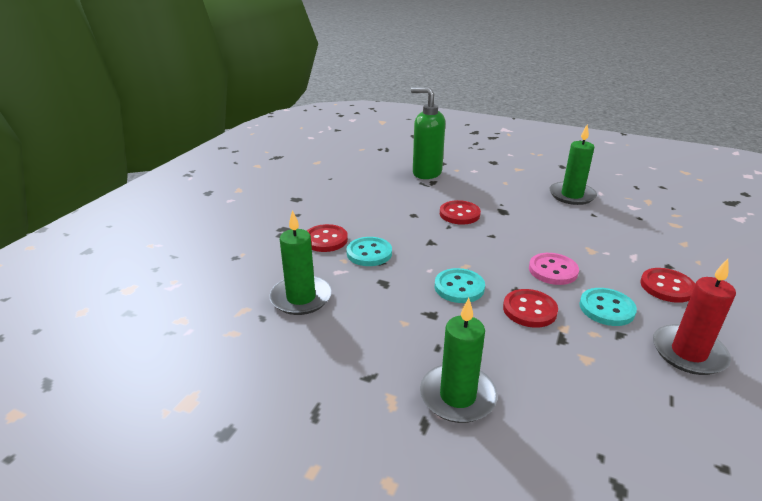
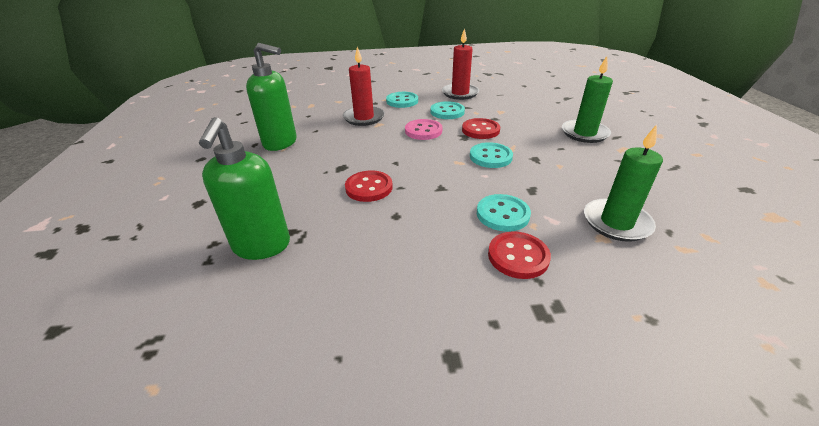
camera: 120 degrees left, 5 degrees up
green candle [549,125,597,205] -> green soap dispenser [246,43,297,151]
red button [641,268,695,303] -> turquoise button [386,92,418,108]
none -> red candle [343,47,385,126]

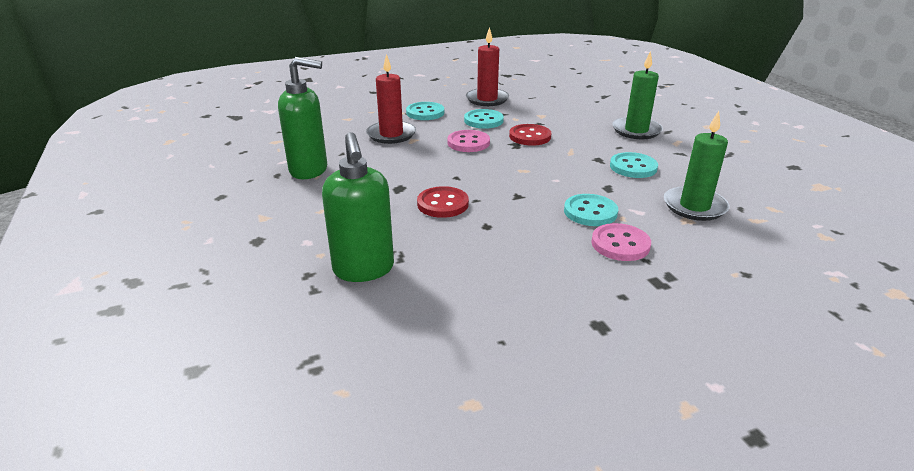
camera: 15 degrees left, 5 degrees down
turquoise button [470,142,513,168] -> turquoise button moved to [610,152,658,178]
red button [488,232,551,279] -> pink button [591,223,651,261]

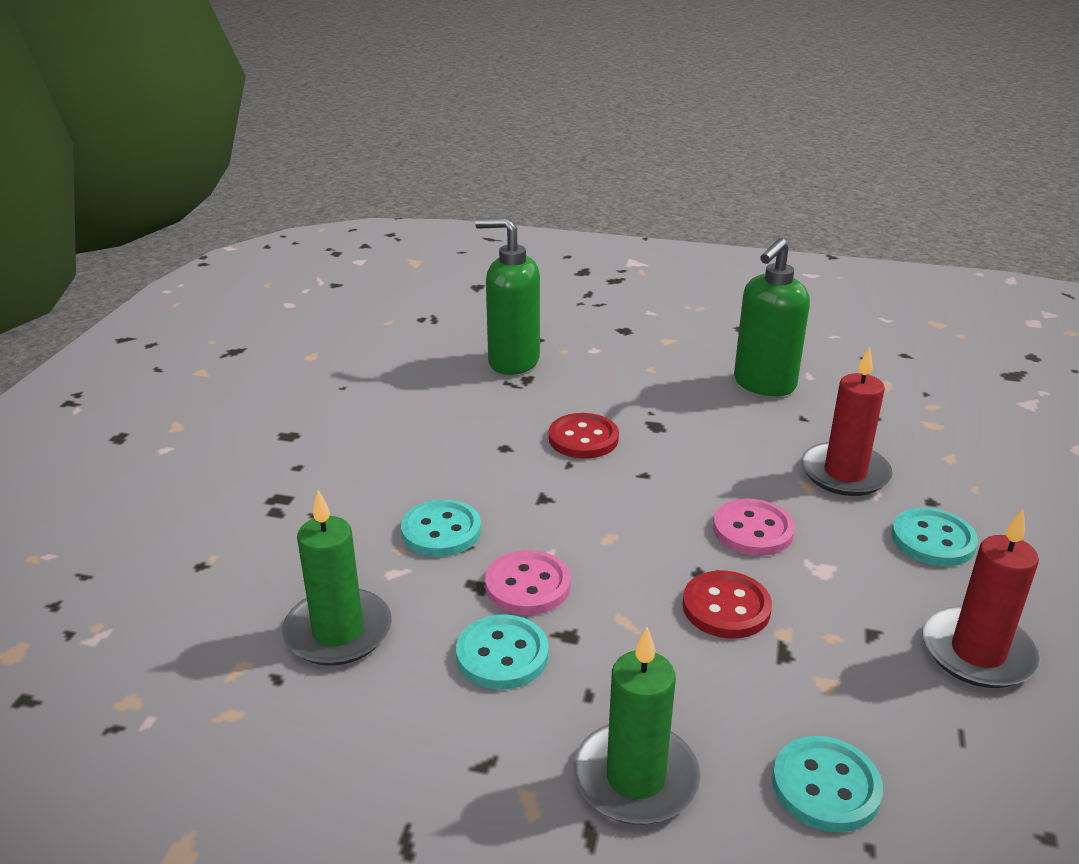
camera: 125 degrees right, 0 degrees up
turquoise button [464,109,504,129] -> turquoise button moved to [772,736,883,832]
pink button [591,223,651,261] -> pink button moved to [485,550,571,615]

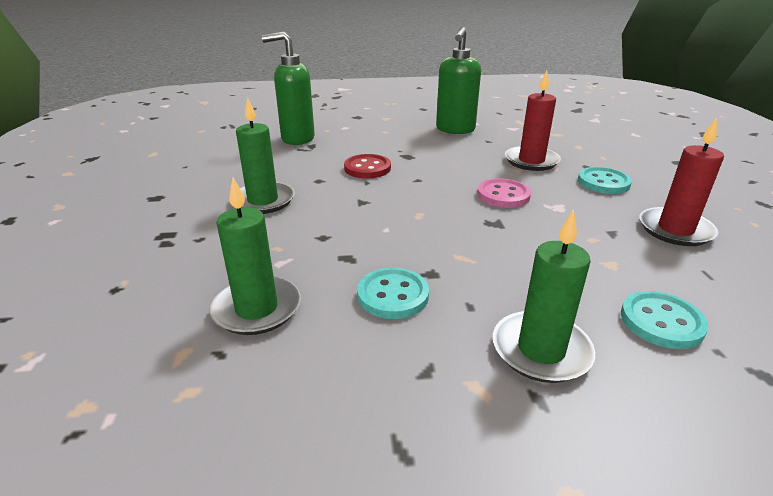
camera: 20 degrees left, 0 degrees up
turquoise button [401,499,481,557] -> none
pink button [485,550,571,615] -> none
red button [682,571,772,638] -> none
none -> green candle [236,97,295,214]

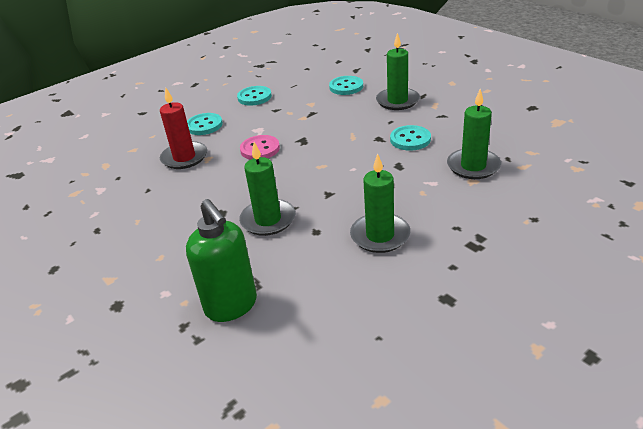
camera: 120 degrees left, 5 degrees up
red button [344,154,391,178] -> green candle [239,142,295,236]
green soap dispenser [436,27,481,134] -> none
red candle [640,118,724,246] -> turquoise button [237,86,272,106]

